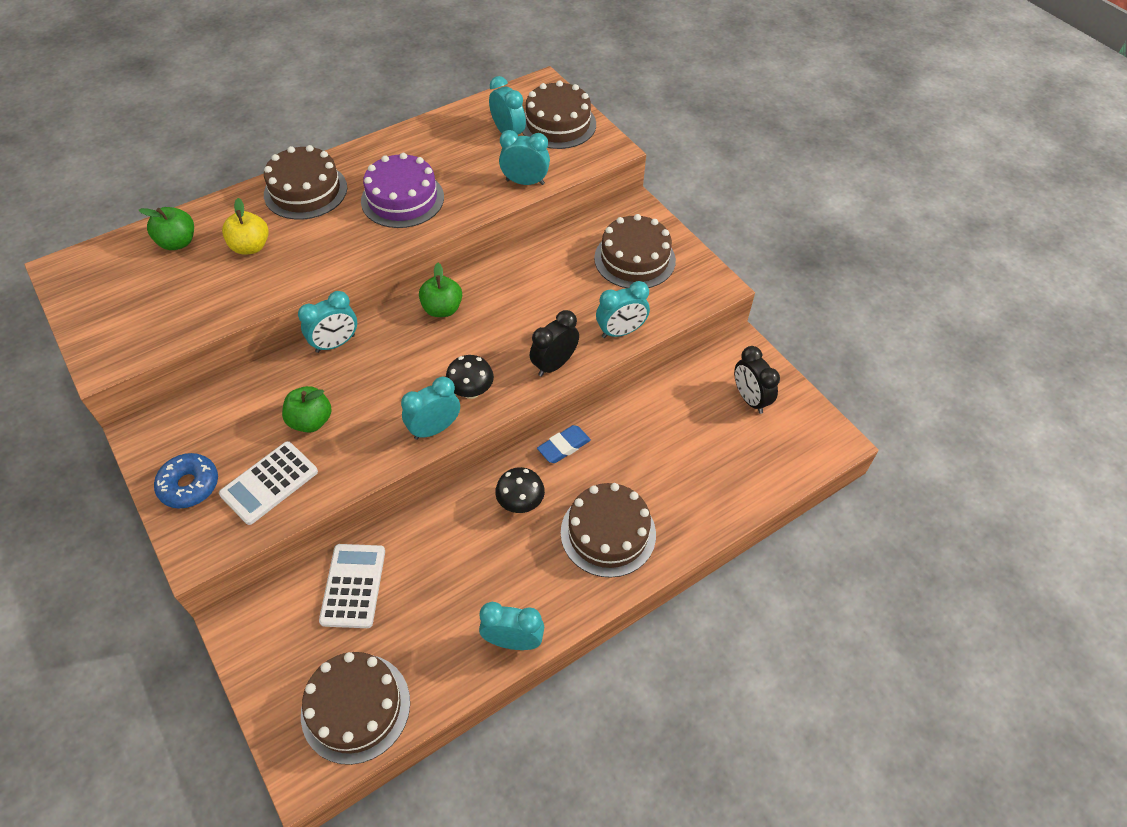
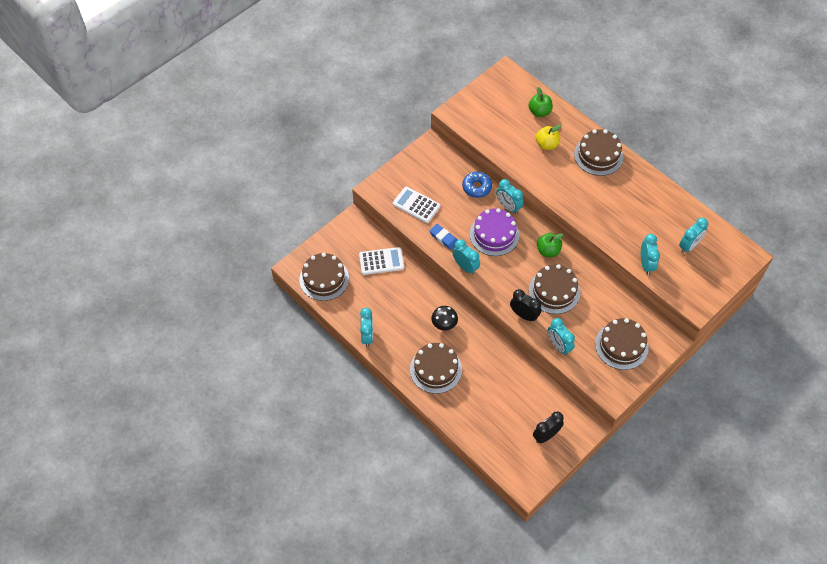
camera: 80 degrees right, 5 degrees up
blue donut [154,453,218,509] -> blue donut moved to [462,172,492,198]
green apple [282,386,332,433] -> none
purple cake [361,153,444,228] -> purple cake moved to [470,208,520,256]
black mushroom [446,355,494,399] -> none
brown cake [522,81,596,149] -> brown cake moved to [529,264,580,314]
blue eraser [537,425,591,463] -> blue eraser moved to [430,224,457,250]

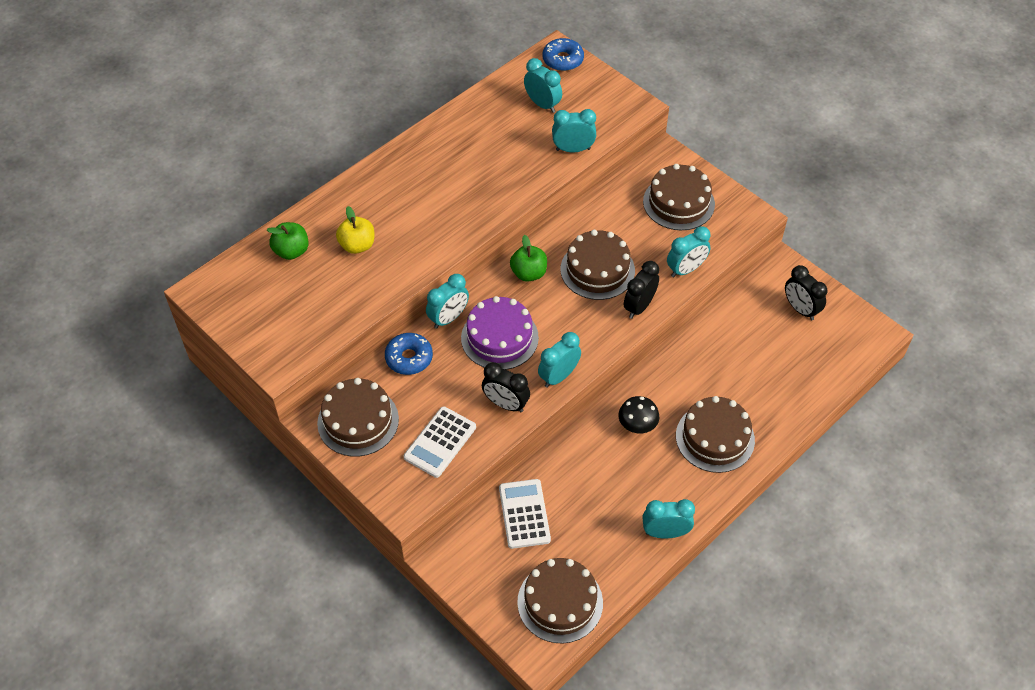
camera: 90 degrees left, 5 degrees down
blue eraser [430,224,457,250] -> black clock [482,362,530,412]
brown cake [574,129,623,176] -> brown cake moved to [317,378,399,456]
none -> blue donut [543,38,584,71]

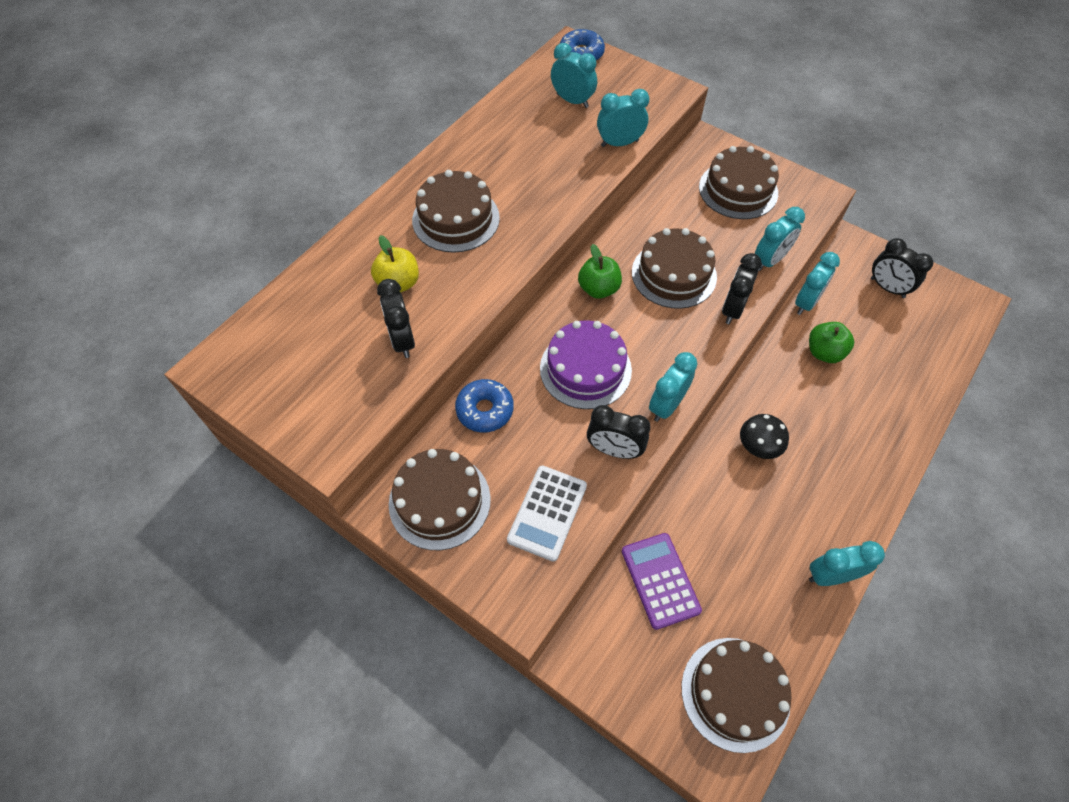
camera: 10 degrees left, 5 degrees up
green apple [267,222,309,260] -> green apple moved to [809,322,854,363]
turquoise clock [426,274,469,329] -> turquoise clock moved to [795,252,840,315]
white calculator [499,479,551,549] -> purple calculator [622,533,702,630]
brown cake [676,396,755,473] -> brown cake moved to [412,170,500,253]
none -> black clock [377,279,415,358]

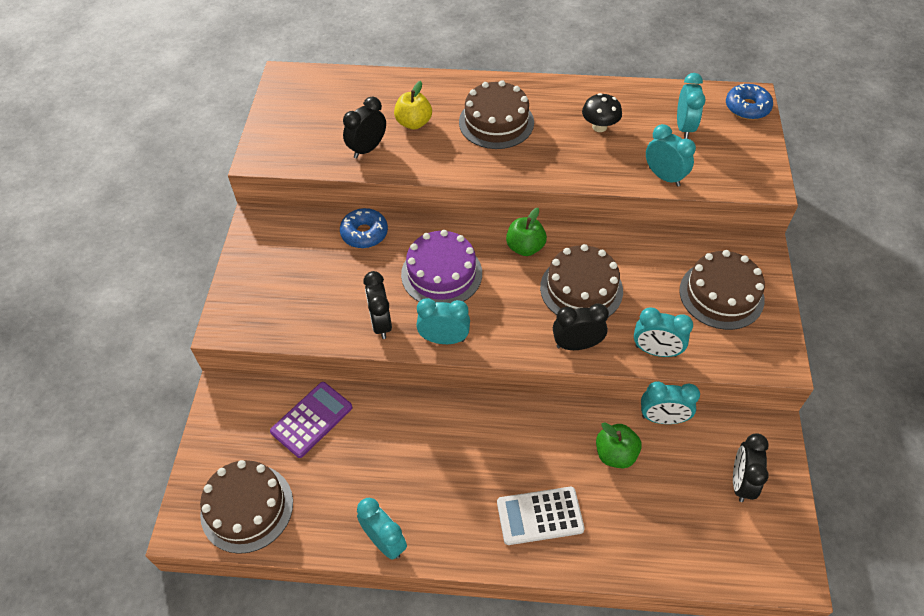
camera: 60 degrees right, 5 degrees down
brown cake [389,449,491,550] -> none
white calculator [507,466,587,562] -> white calculator moved to [497,487,585,545]
black mushroom [740,414,789,459] -> black mushroom moved to [582,93,622,132]

